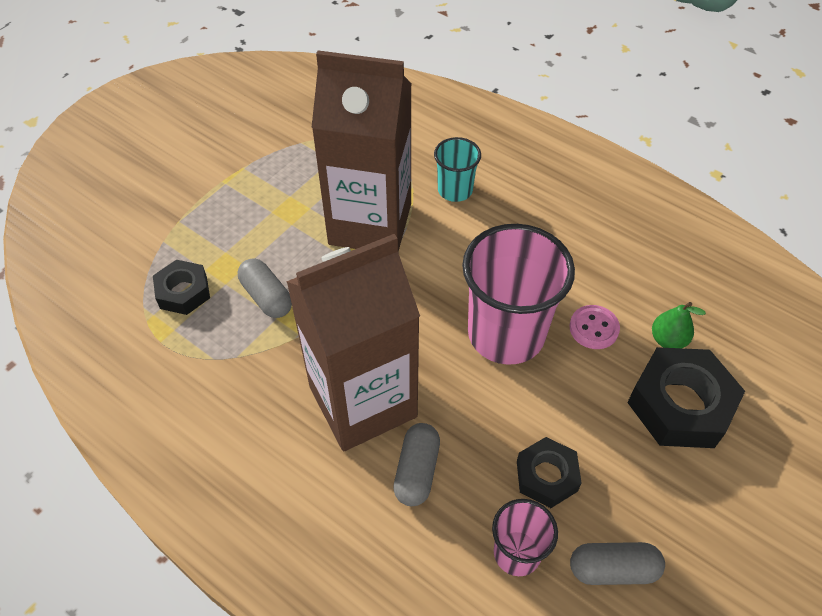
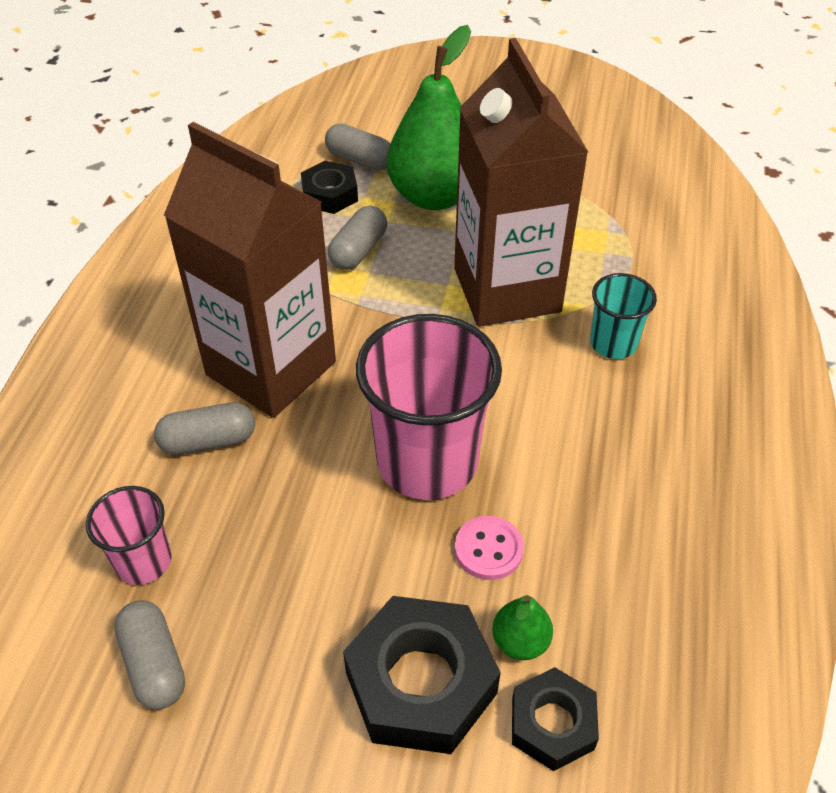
camera: 65 degrees right, 5 degrees down
black nut [517,437,582,508] -> black nut moved to [512,667,599,771]
none -> grey capsule [325,123,390,171]
none -> green pear [387,25,471,210]

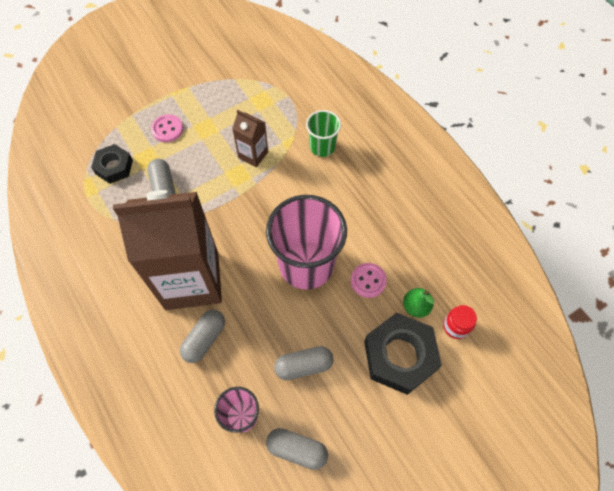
camera: 45 degrees left, 15 degrees up
grey capsule [325,123,390,171] -> grey capsule moved to [274,346,334,380]
green pear [387,25,471,210] -> pink button [151,114,183,142]
brown carton [454,38,588,327] -> brown carton [232,110,268,167], size x0.44
black nut [512,667,599,771] -> red jar [443,305,477,339]
turquoise cup [590,273,657,359] -> green cup [306,110,341,157]

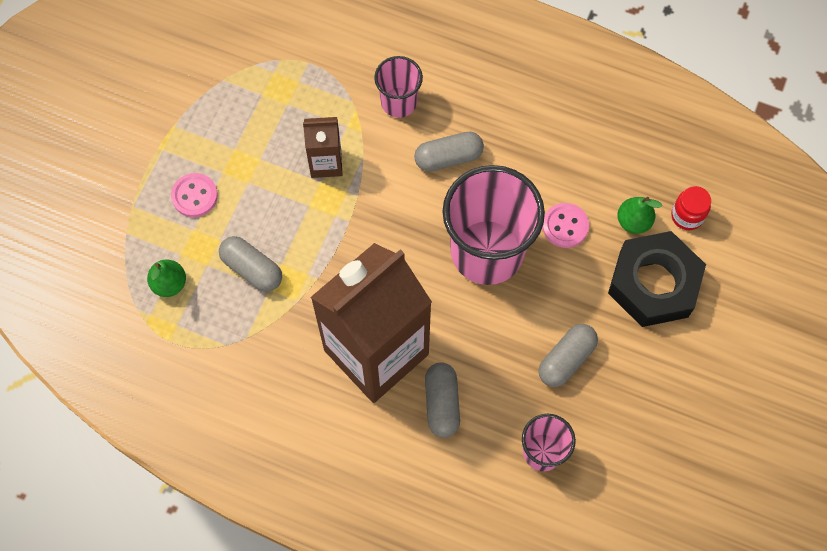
camera: 35 degrees left, 5 degrees up
black nut [91,144,133,184] -> green pear [147,260,186,297]
grey capsule [266,428,328,470] -> grey capsule moved to [414,132,484,172]
green cup [306,110,341,157] -> pink cup [374,56,423,118]

